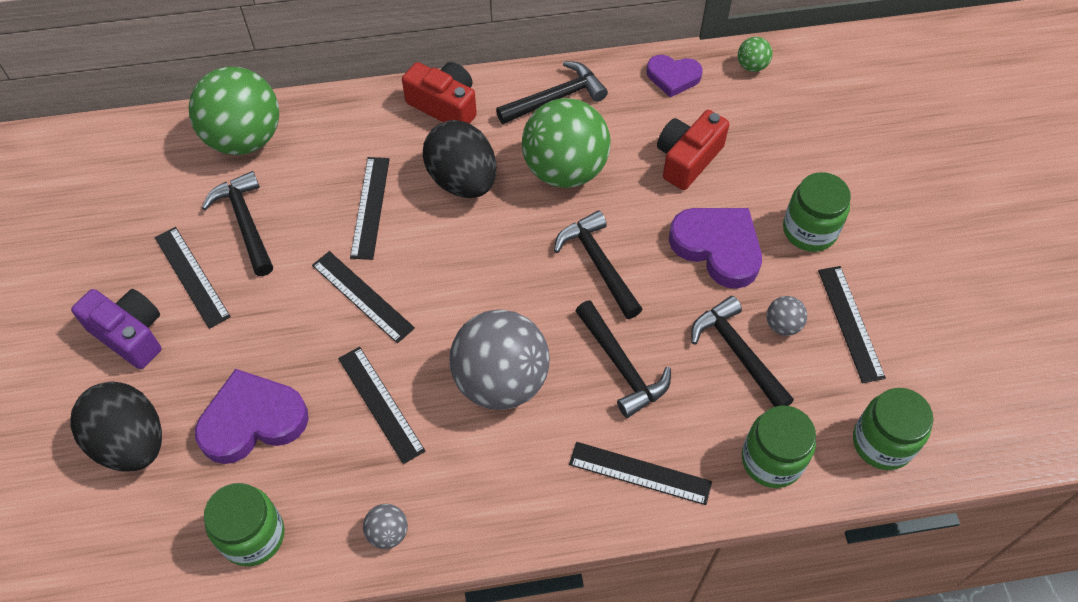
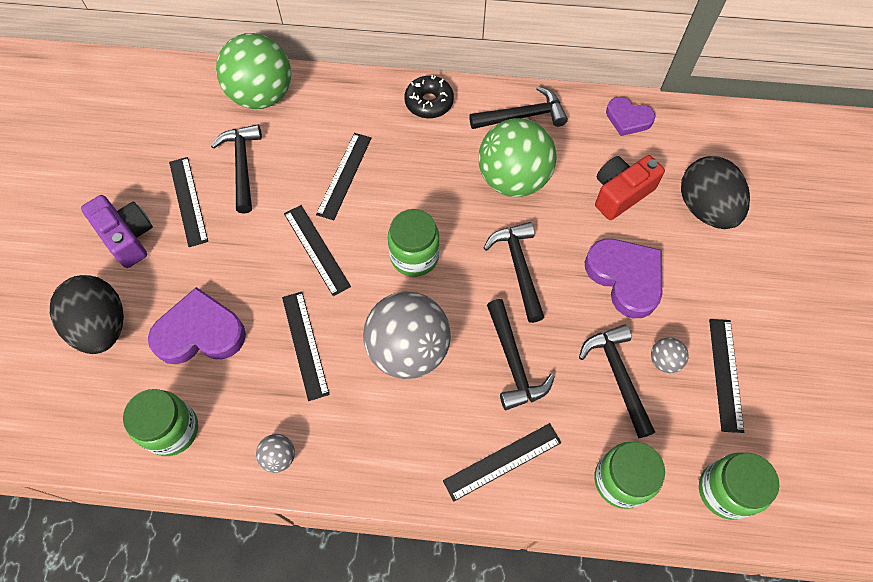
camera: 15 degrees right, 5 degrees up
red camera [402,62,477,123] -> black donut [404,75,454,119]
black egg [423,120,496,198] -> black egg moved to [681,156,750,229]
black ruler [569,442,712,505] -> black ruler turned 60 degrees counterclockwise [443,423,561,502]
green ball [738,37,773,72] -> none
green jar [783,172,851,252] -> green jar moved to [388,209,440,277]

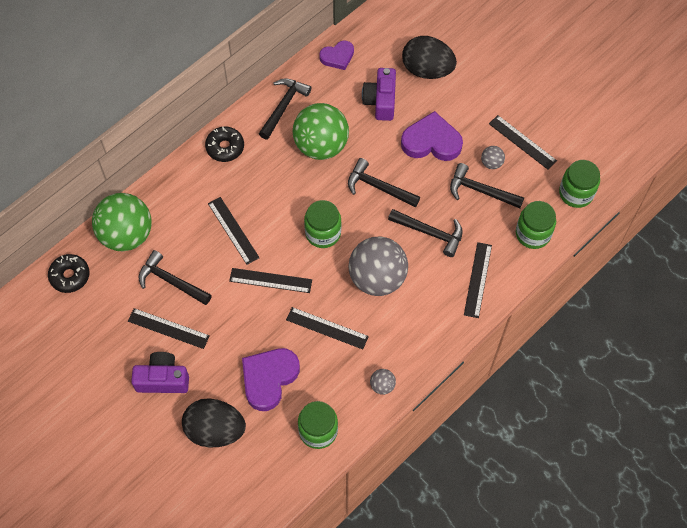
camera: 50 degrees left, 0 degrees up
red camera [595,155,665,220] -> purple camera [362,68,396,121]
none -> black donut [48,254,90,293]

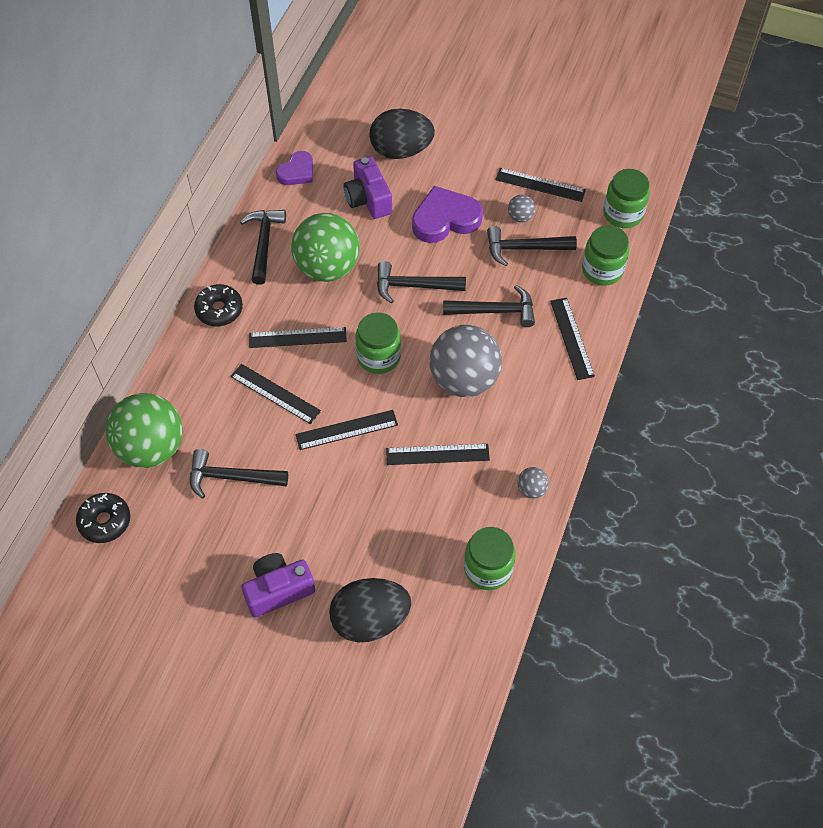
camera: 25 degrees left, 5 degrees down
black ruler [128,308,210,349] -> black ruler moved to [249,327,347,348]
purple heart [242,348,300,411] -> none

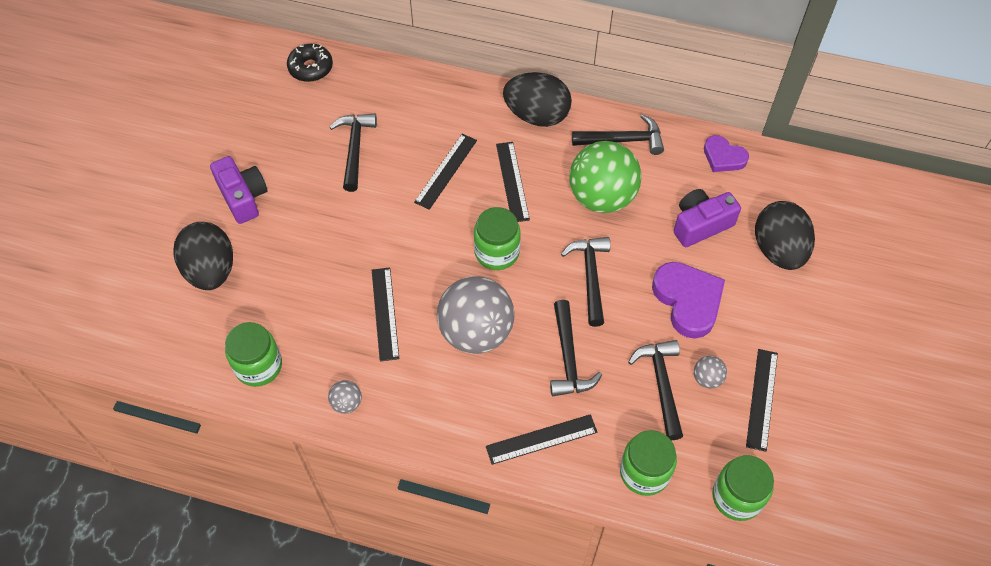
camera: 85 degrees right, 0 degrees up
green ball [106,393,183,468] -> none
black donut [194,284,243,326] -> black egg [503,72,572,127]
black ruler [295,410,398,450] -> none

